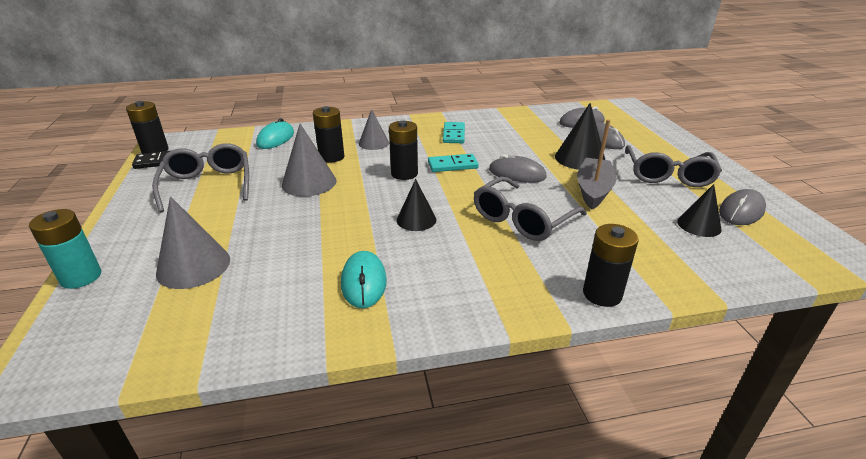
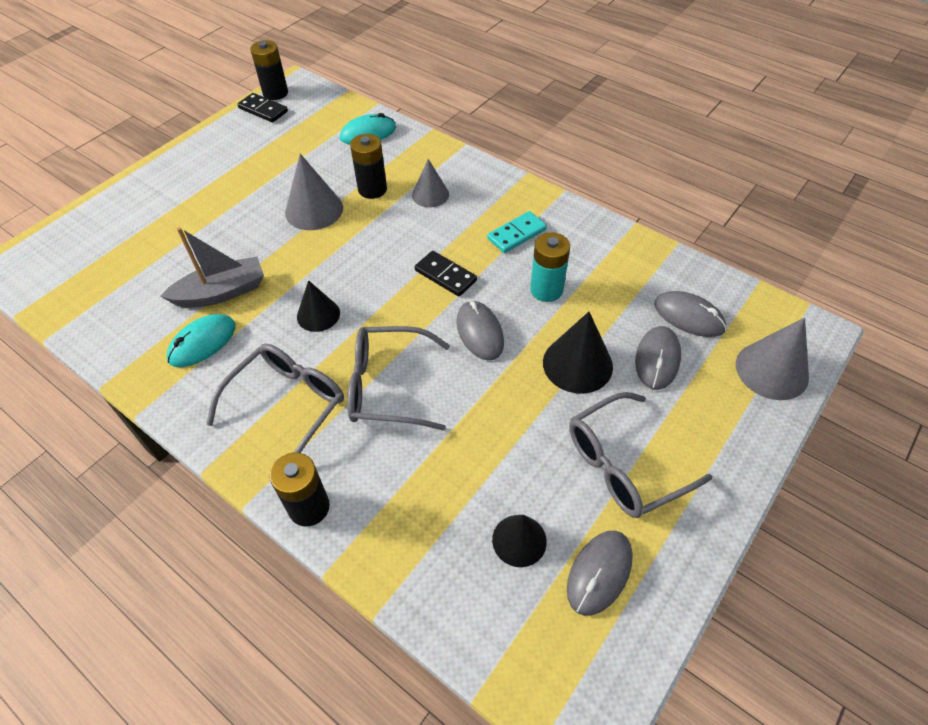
camera: 50 degrees right, 20 degrees up
turquoise battery [29,209,101,289] -> turquoise battery moved to [530,232,570,302]
grey glasses [152,143,249,212] -> grey glasses moved to [206,344,344,453]
grey cone [156,196,230,289] -> grey cone moved to [736,317,809,400]
black battery [389,121,418,180] -> none
turquoise domino [428,154,479,172] -> black domino [415,251,477,297]
grey boat [577,119,616,210] -> grey boat moved to [160,227,264,308]
grey mouse [719,189,766,225] -> grey mouse turned 60 degrees counterclockwise [567,531,633,616]

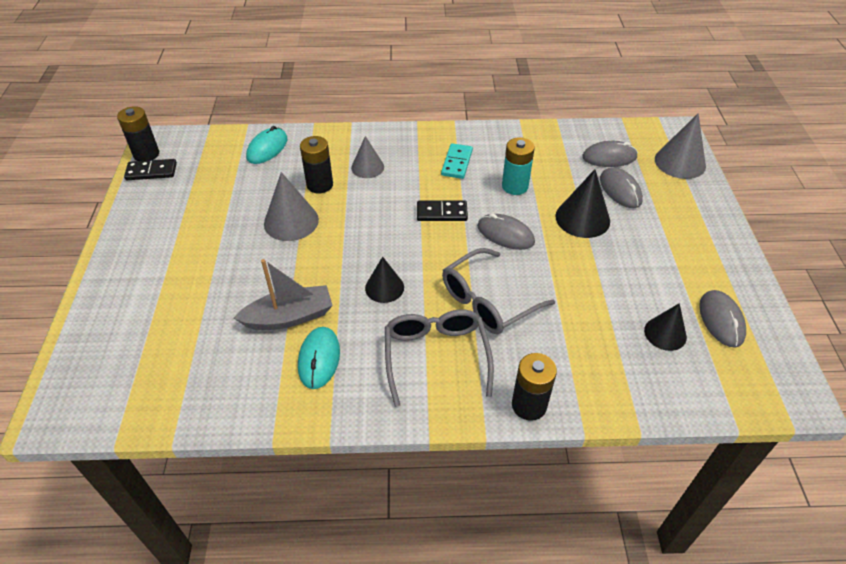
camera: 40 degrees left, 5 degrees down
grey boat [160,227,264,308] -> grey boat turned 45 degrees clockwise [234,259,333,330]
grey glasses [569,392,712,518] -> none

